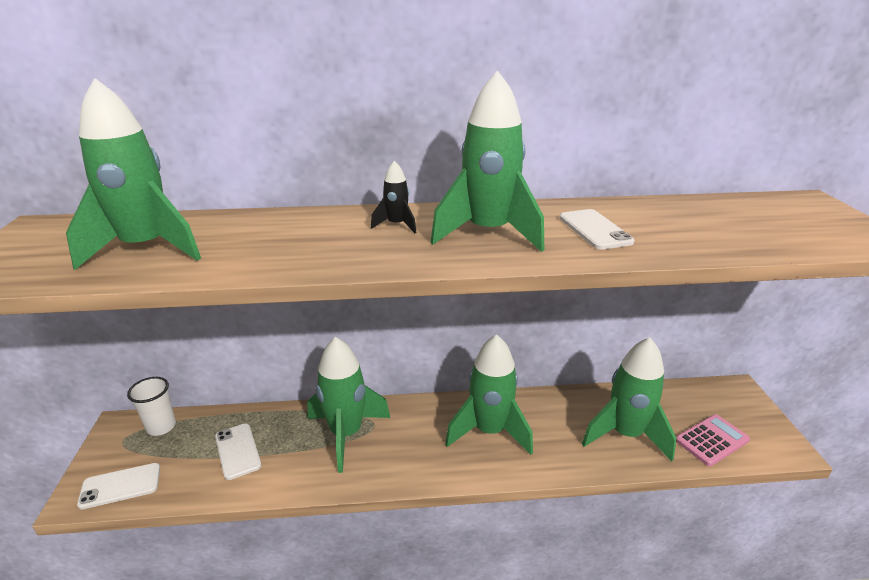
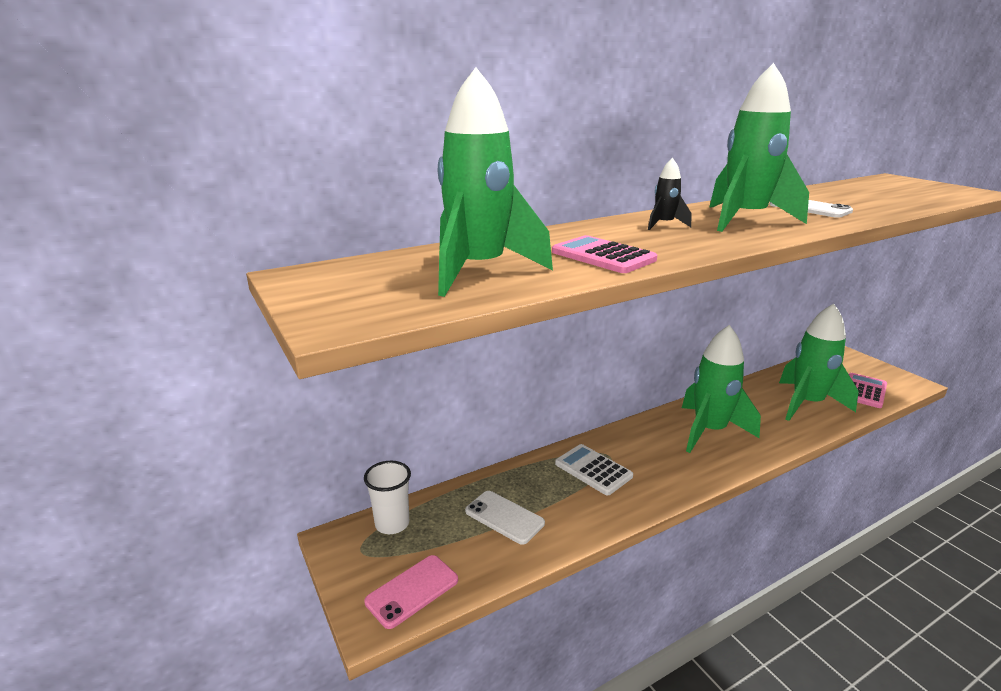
camera: 25 degrees left, 5 degrees down
white phone [77,463,160,510] -> pink phone [364,555,458,629]
green rocket [308,337,390,473] -> white calculator [555,444,633,495]
none -> pink calculator [552,235,657,273]

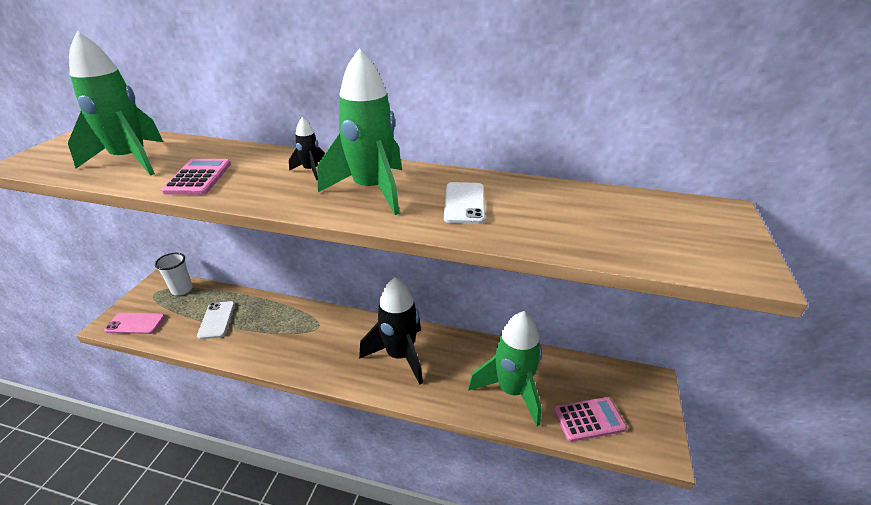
camera: 45 degrees right, 10 degrees up
white calculator [555,444,633,495] -> none
green rocket [682,325,761,453] -> black rocket [359,277,423,384]

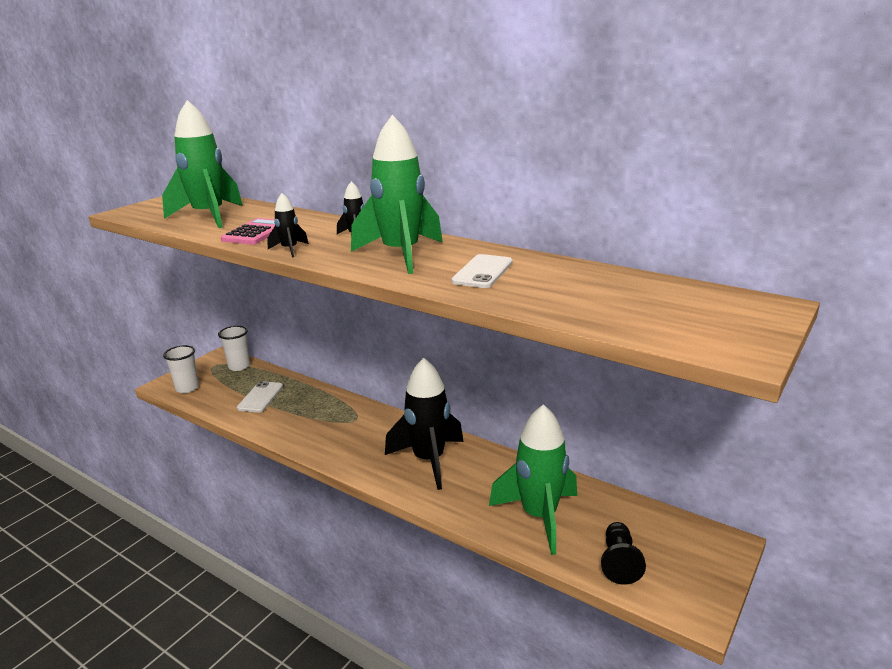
camera: 20 degrees right, 10 degrees down
pink phone [104,313,165,334] -> white cup [163,345,199,393]
pink calculator [554,397,627,442] -> black pawn [601,522,646,585]
none -> black rocket [267,193,309,258]

